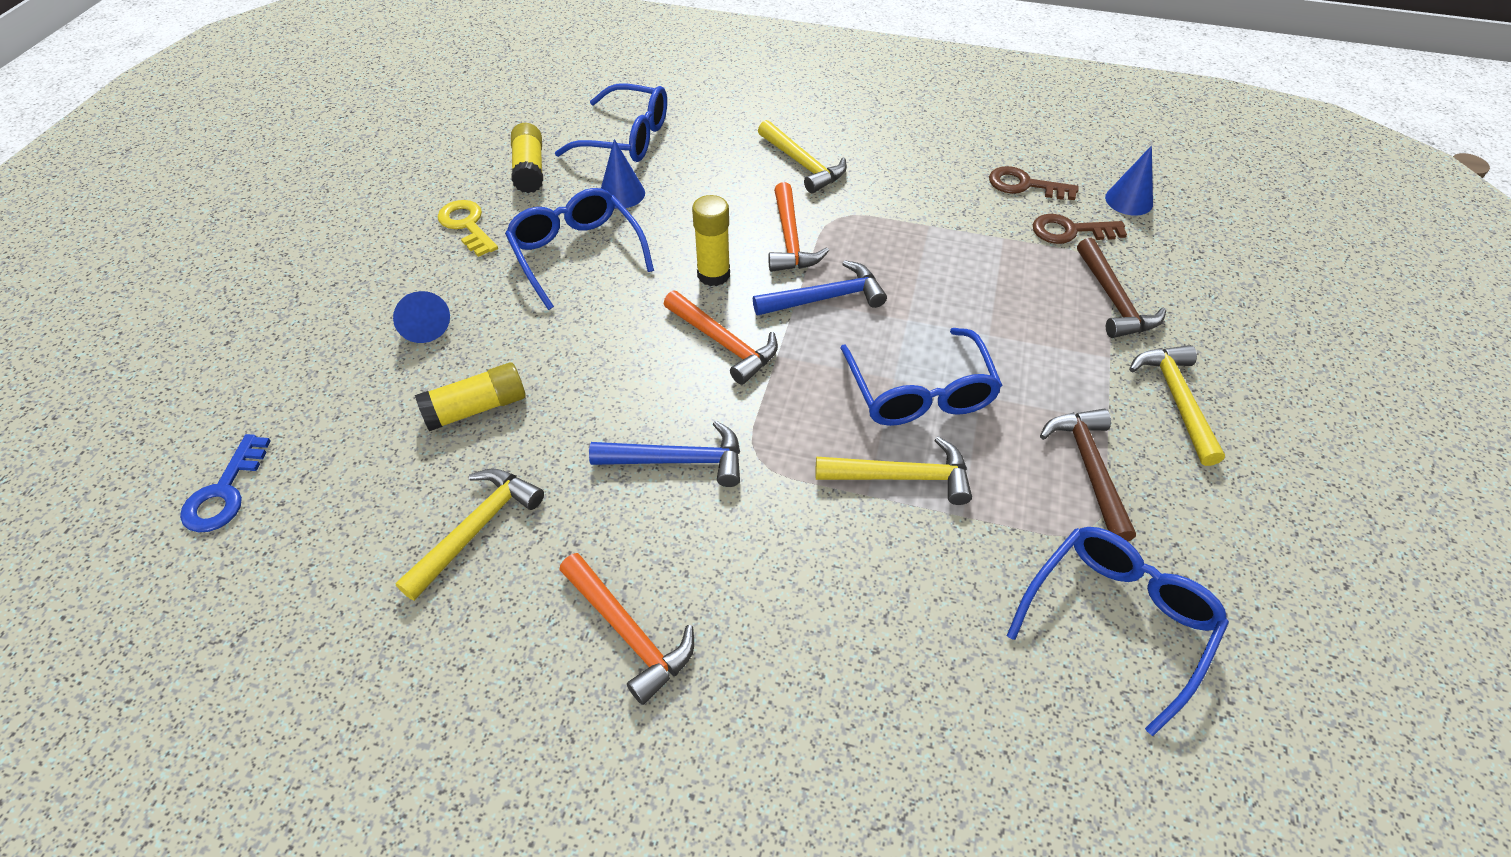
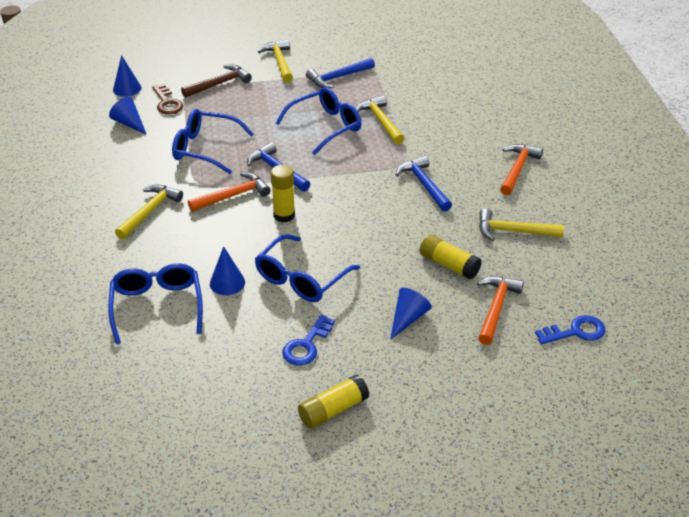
camera: 115 degrees left, 10 degrees down
yellow key [438,200,498,257] -> blue key [282,314,335,366]
yellow glue stick [511,123,543,193] -> yellow glue stick moved to [298,375,370,429]
orange hammer [664,291,778,385] -> orange hammer moved to [477,276,524,345]
brown key [989,166,1079,200] -> blue cone [109,97,147,135]
blue glasses [1007,527,1229,736] -> blue glasses moved to [172,109,254,174]
brown hammer [1040,409,1136,541] -> blue hammer [306,58,375,88]
yellow hammer [1129,345,1225,466] -> yellow hammer turned 105 degrees clockwise [258,39,293,83]

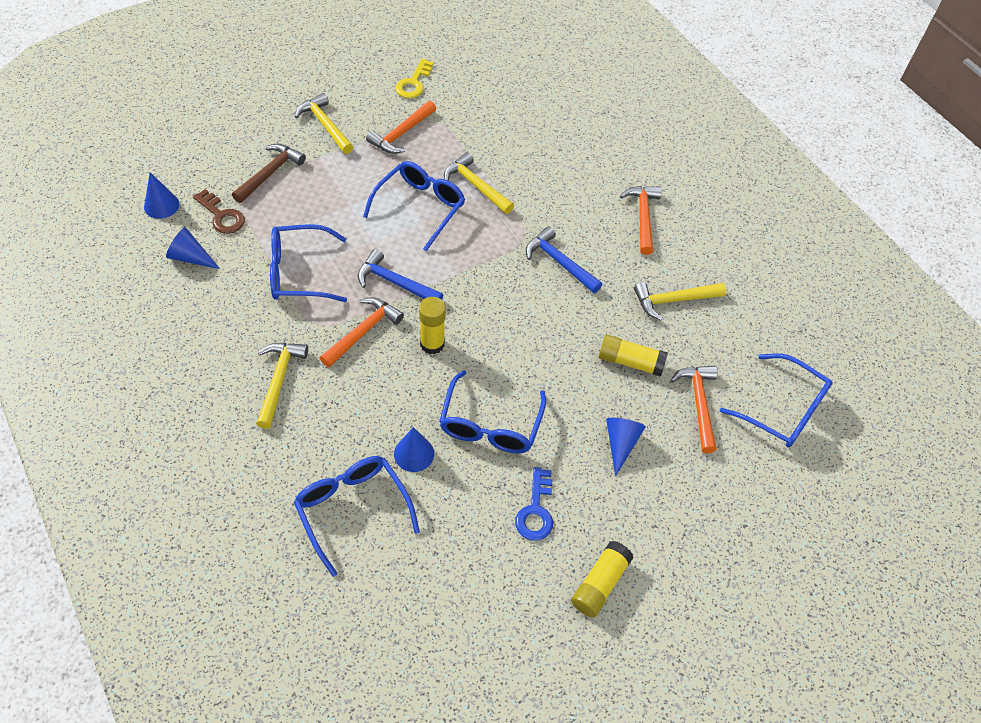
camera: 25 degrees left, 15 degrees up
blue hammer [306,58,375,88] -> orange hammer [366,101,436,154]
blue key [535,315,605,344] -> blue glasses [720,353,833,448]
none -> yellow key [395,59,434,98]

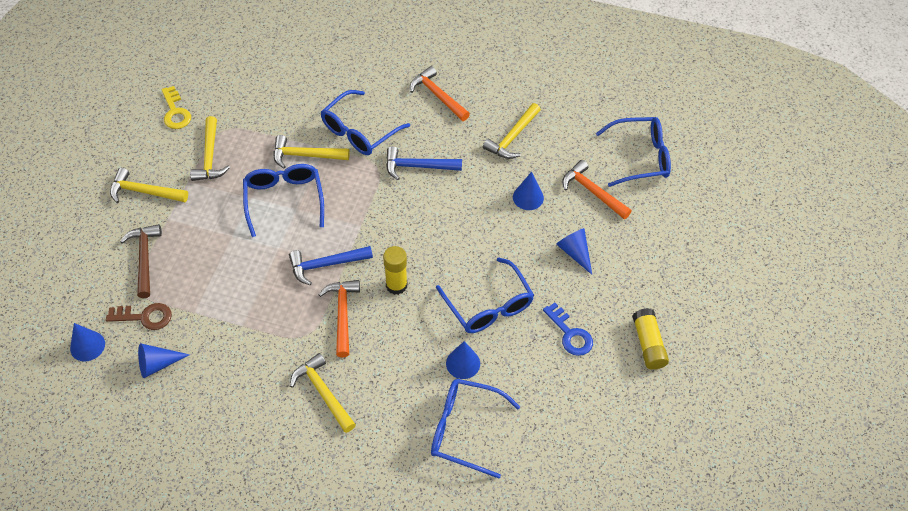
camera: 40 degrees left, 0 degrees up
blue glasses [270,224,347,302] -> blue glasses moved to [321,90,410,155]
orange hammer [366,101,436,154] -> yellow hammer [190,116,230,181]
yellow glue stick [599,335,668,377] -> blue cone [513,172,544,210]

